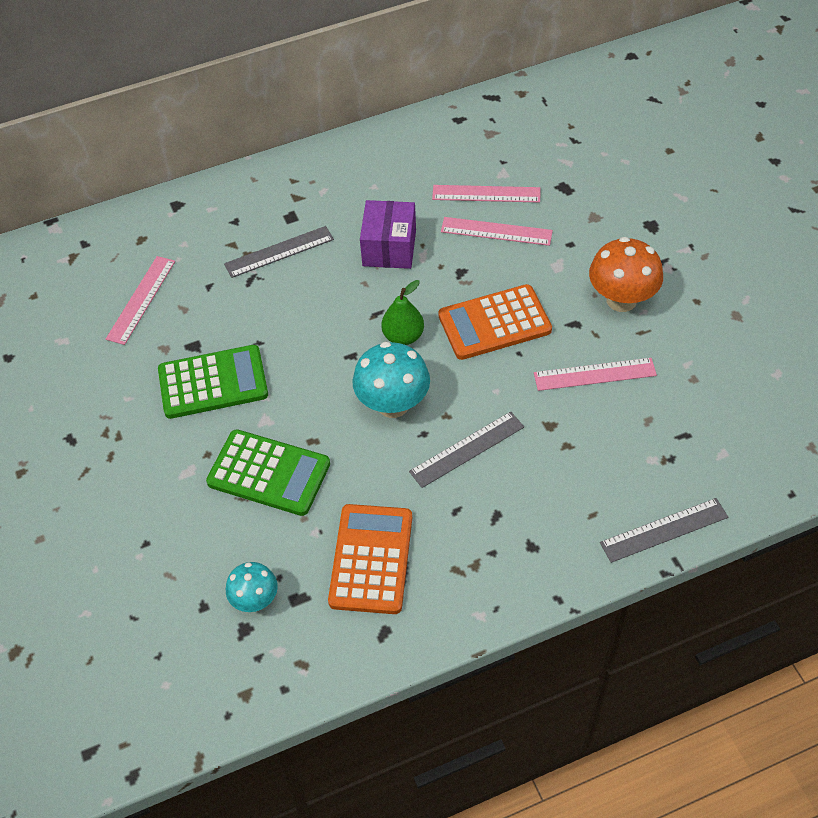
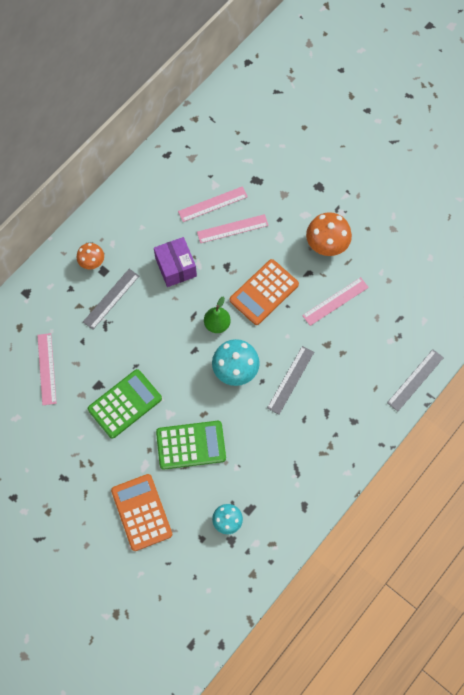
camera: 30 degrees left, 15 degrees up
orange calculator [328,504,412,614] -> orange calculator moved to [111,474,173,551]
none -> orange mushroom [77,243,104,269]

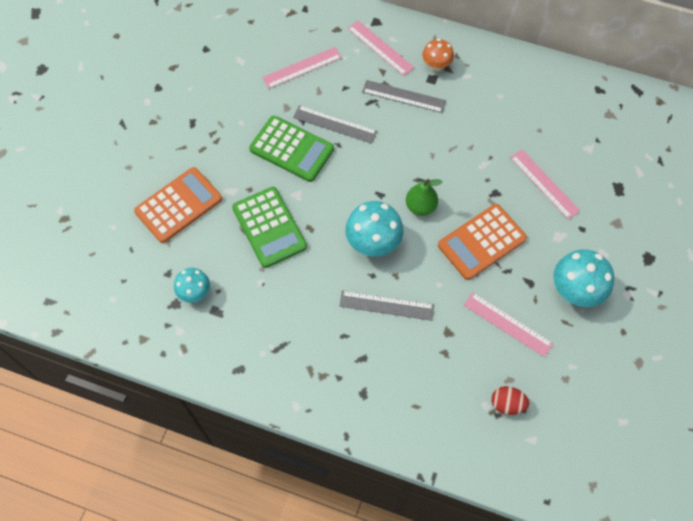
camera: 70 degrees right, 5 degrees down
purple box [154,237,197,287] -> none
pink ruler [178,186,248,222] -> pink ruler moved to [347,20,414,76]
orange calculator [230,259,299,325] -> orange calculator turned 60 degrees counterclockwise [438,204,527,280]
orange mushroom [306,212,352,256] -> turquoise mushroom [553,249,614,307]
grey ruler [387,349,444,411] -> grey ruler moved to [293,105,377,144]
none -> red egg [491,386,530,415]

